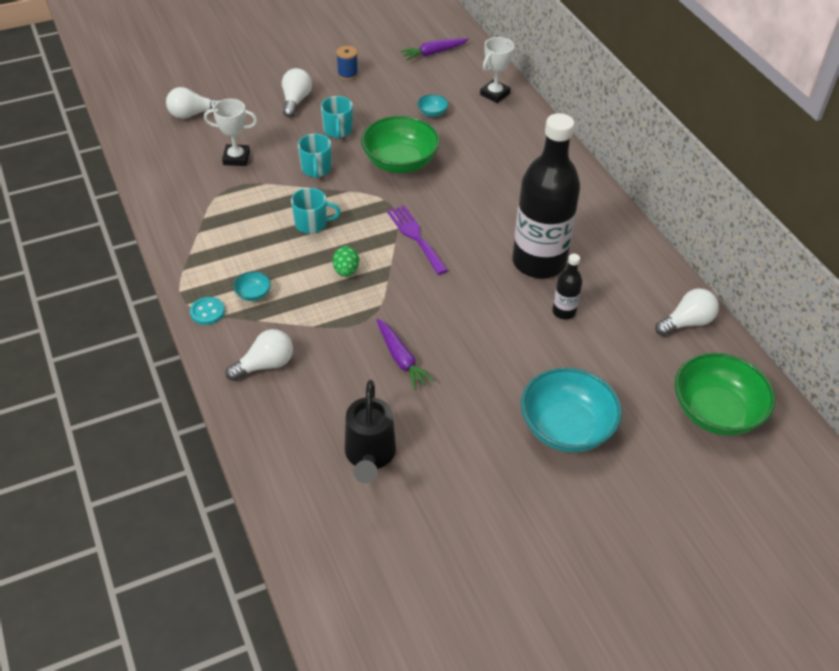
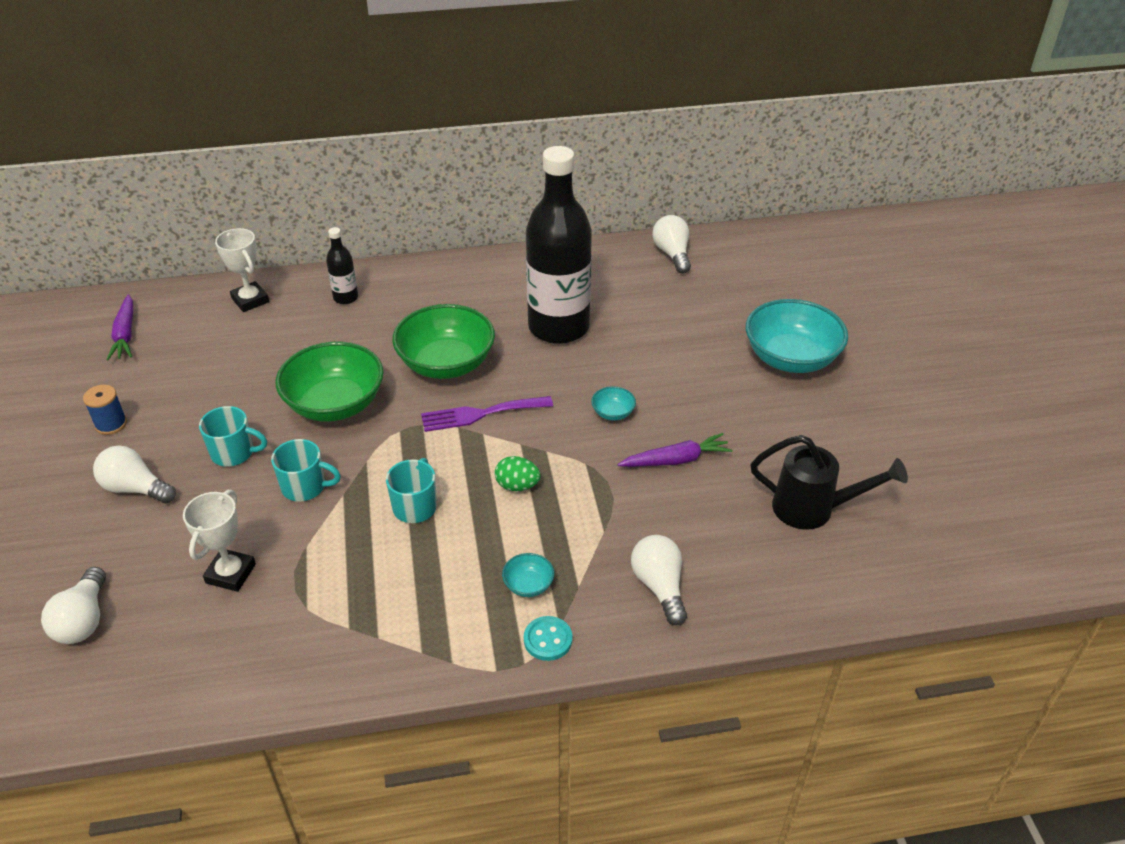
camera: 75 degrees left, 5 degrees down
turquoise bowl [417,94,448,117] -> turquoise bowl moved to [591,386,636,421]
black bottle [552,254,583,319] -> black bottle moved to [326,227,358,304]
green bowl [675,353,775,436] -> green bowl moved to [392,304,495,379]

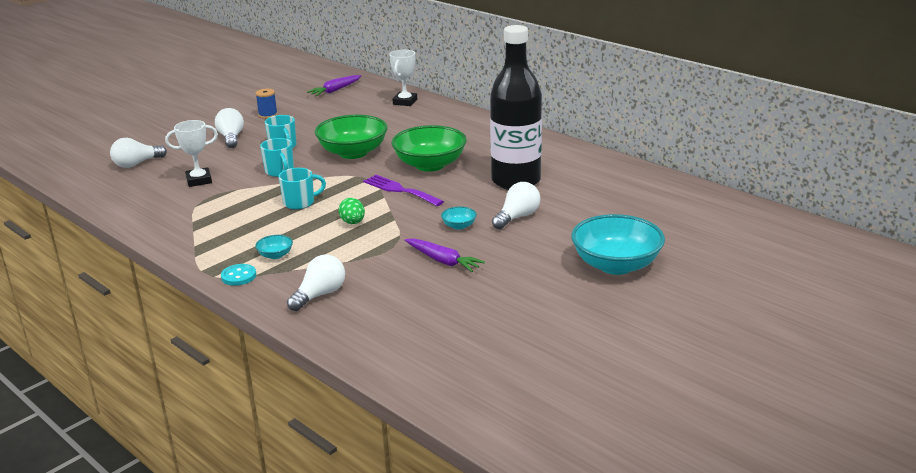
camera: 55 degrees right, 15 degrees down
black bottle [326,227,358,304] -> none
white light bulb [652,215,691,273] -> white light bulb moved to [492,182,540,229]
black watering can [751,435,908,530] -> none

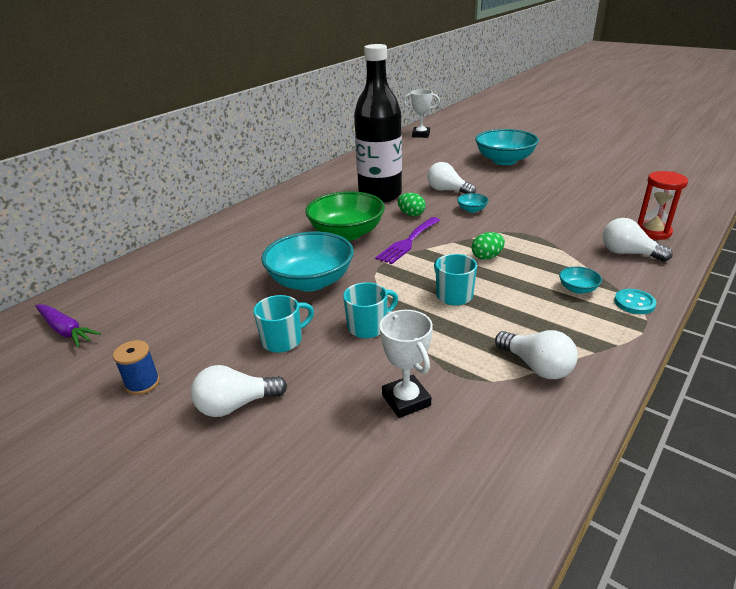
camera: 95 degrees left, 5 degrees up
white light bulb [110,138,167,168] -> white light bulb moved to [495,330,578,379]
green bowl [315,115,388,159] -> turquoise bowl [262,231,354,291]
white trophy [389,50,417,106] -> white trophy moved to [403,89,440,138]
purple carrot [405,238,485,272] -> none
none -> green egg [398,193,426,217]
none -> red hourglass [637,171,688,240]

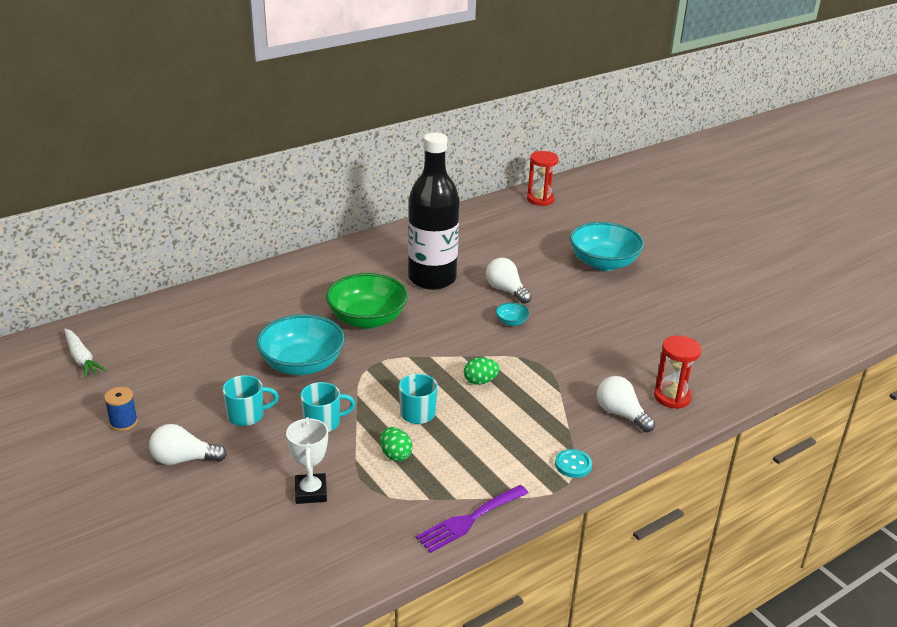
camera: 15 degrees right, 0 degrees up
purple carrot [35,304,101,347] -> white carrot [64,329,107,378]
purple fork [375,217,440,264] -> purple fork moved to [416,485,529,553]
green egg [398,193,426,217] -> green egg moved to [380,427,413,462]
white trophy [403,89,440,138] -> red hourglass [527,151,559,206]
white light bulb [495,330,578,379] -> none
turquoise bowl [559,266,602,294] -> none

